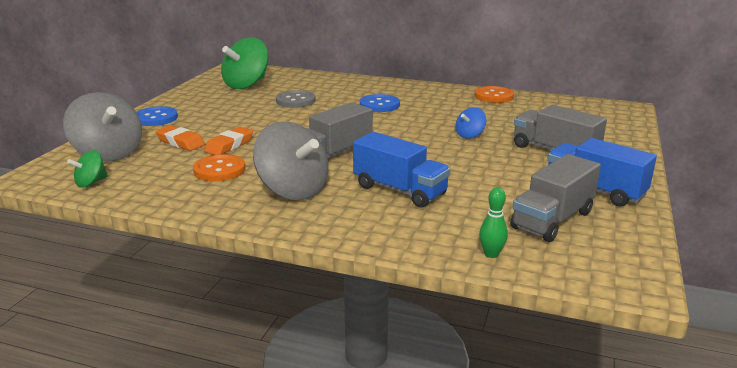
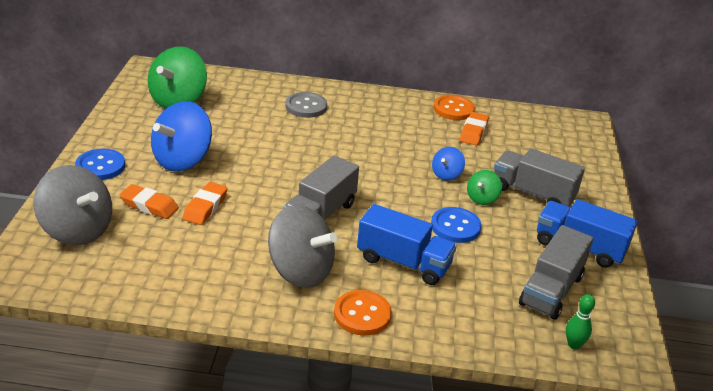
camera: 15 degrees left, 10 degrees up
green spinning top [67,150,108,187] -> green spinning top moved to [467,170,502,205]
orange button [193,154,245,181] -> orange button moved to [334,290,392,336]
grey button [276,90,316,108] -> grey button moved to [285,92,327,118]
blue button [360,94,400,112] -> blue button moved to [431,207,481,243]
green bowling pin [479,187,508,258] -> green bowling pin moved to [566,294,595,349]
none -> blue spinning top [151,101,212,172]
none -> orange eraser [460,112,489,145]

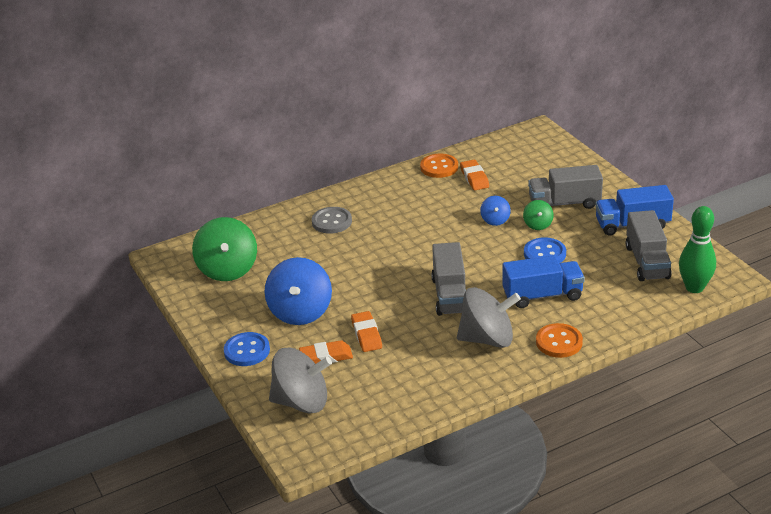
camera: 30 degrees left, 0 degrees up
green bowling pin [566,294,595,349] -> green bowling pin [679,206,716,293], size x1.91

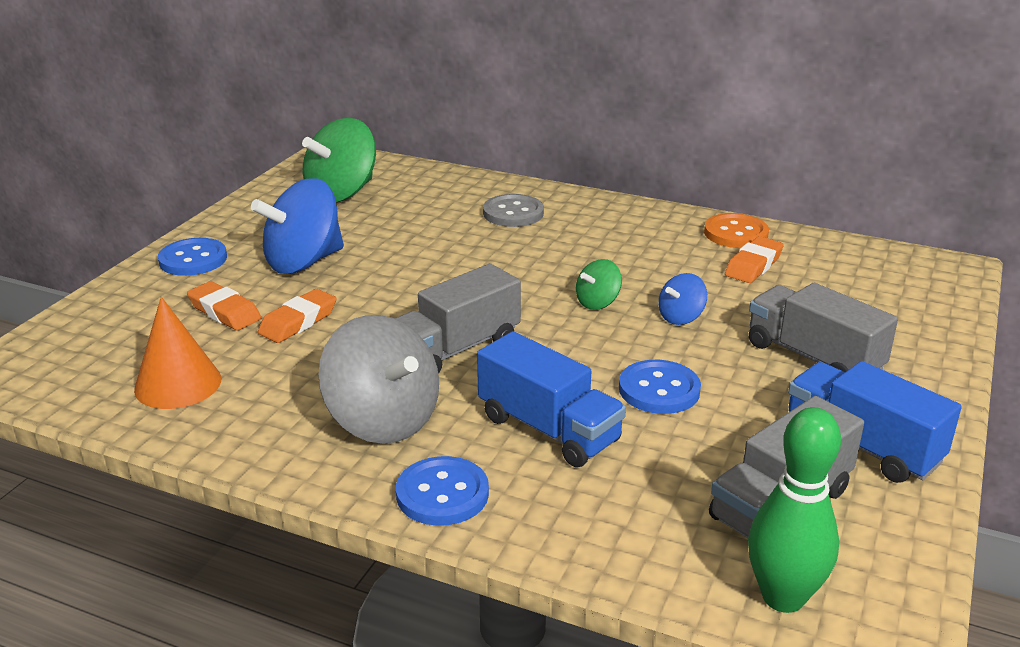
camera: 50 degrees right, 5 degrees down
grey spinning top [269,348,332,414] -> none
green spinning top [523,200,554,230] -> green spinning top moved to [576,259,622,310]
orange button [536,323,583,358] -> blue button [396,456,489,526]
none -> orange cone [134,297,221,409]

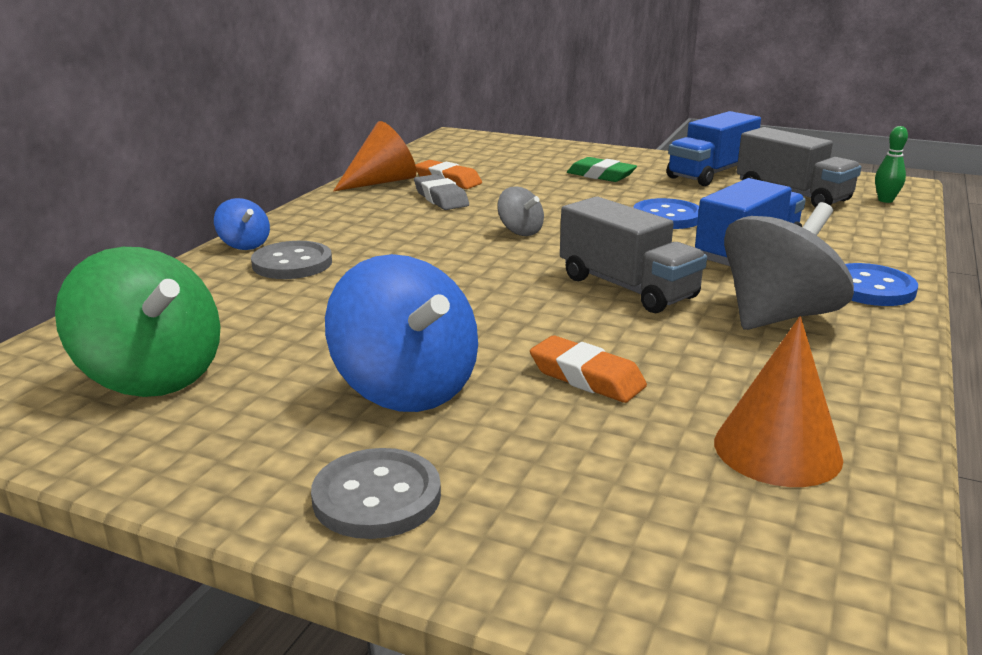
camera: 90 degrees left, 5 degrees down
blue button [158,238,227,276] -> grey button [311,448,441,539]
orange eraser [187,281,261,331] -> none
green spinning top [576,259,622,310] -> grey spinning top [497,186,544,236]
blue spinning top [659,273,707,325] -> blue spinning top moved to [214,198,270,250]
orange button [704,213,769,248] -> orange cone [333,121,416,192]
green bowling pin [748,407,841,613] -> green bowling pin [875,126,908,203], size x0.52
grey truck [749,283,898,372] -> green eraser [567,157,637,182]
none -> grey eraser [414,174,469,210]

